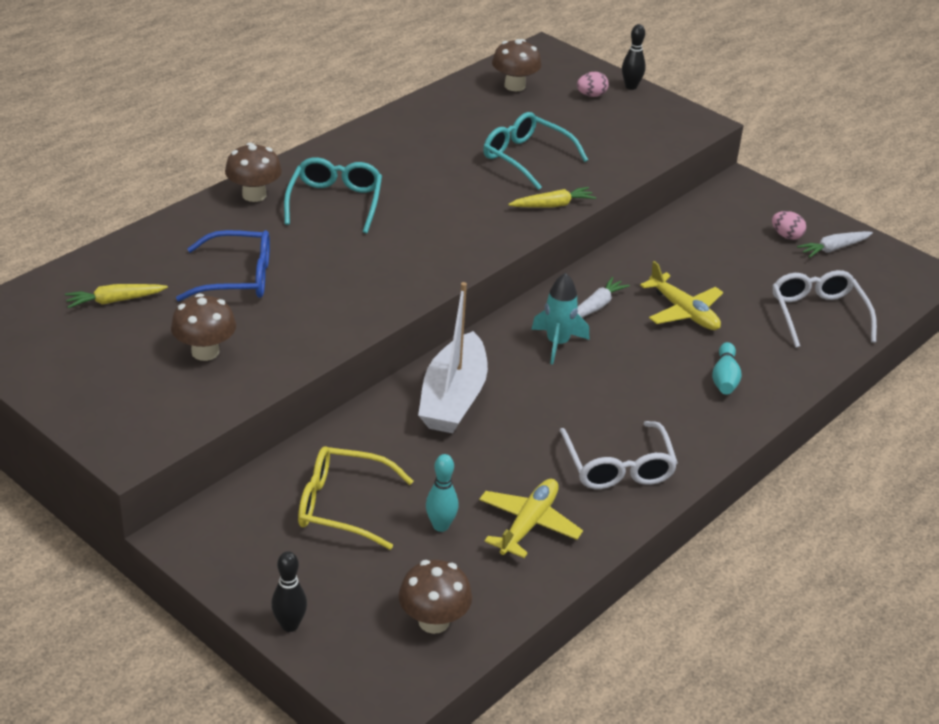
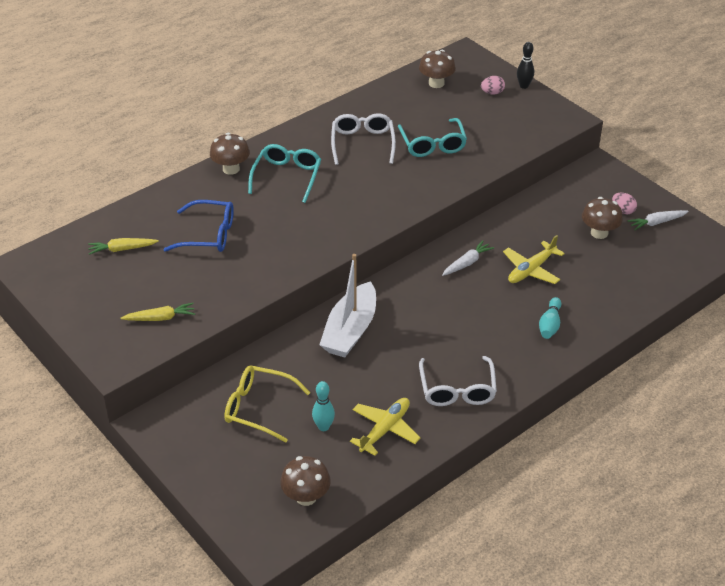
camera: 10 degrees right, 5 degrees up
brown mushroom [171,294,236,361] -> brown mushroom moved to [582,197,623,239]
black bowling pin [271,551,307,632] -> none
turquoise glasses [483,112,588,190] -> turquoise glasses turned 150 degrees counterclockwise [398,118,467,157]
yellow carrot [508,187,596,208] -> yellow carrot moved to [120,303,195,321]
turquoise rocket [531,273,590,364] -> none
yellow plane [640,261,723,330] -> yellow plane turned 75 degrees clockwise [503,235,565,284]
white glasses [772,270,877,348] -> white glasses moved to [331,113,396,165]

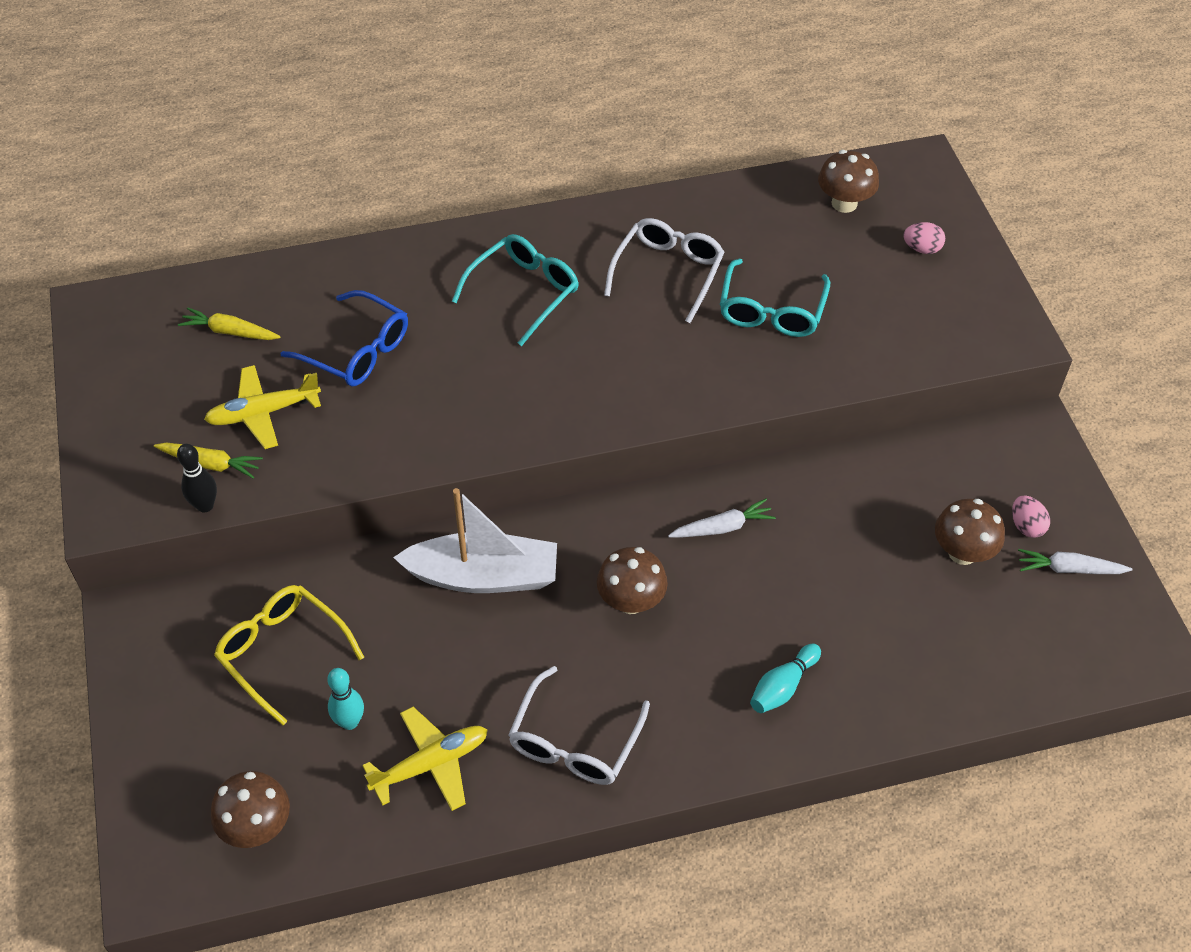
camera: 25 degrees right, 10 degrees up
brown mushroom [210,133,250,175] -> brown mushroom moved to [597,547,668,614]
white boat [319,254,376,357] -> white boat turned 135 degrees counterclockwise [393,488,557,593]
yellow plane [503,235,565,284] -> yellow plane moved to [204,365,321,449]
black bowling pin [517,42,534,89] -> black bowling pin moved to [177,444,217,512]

